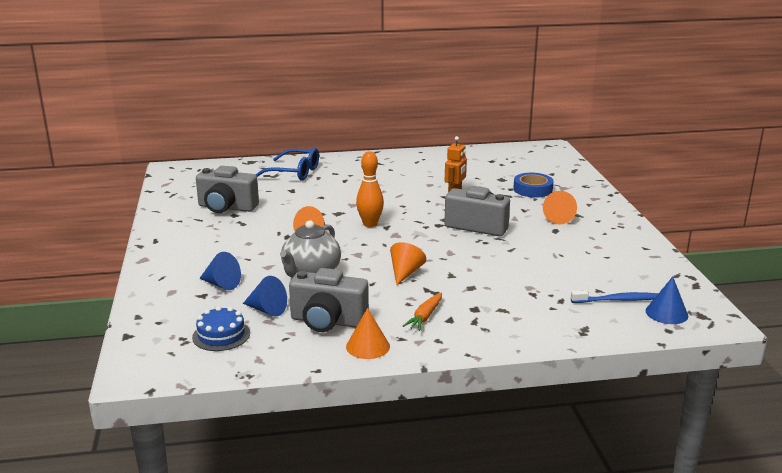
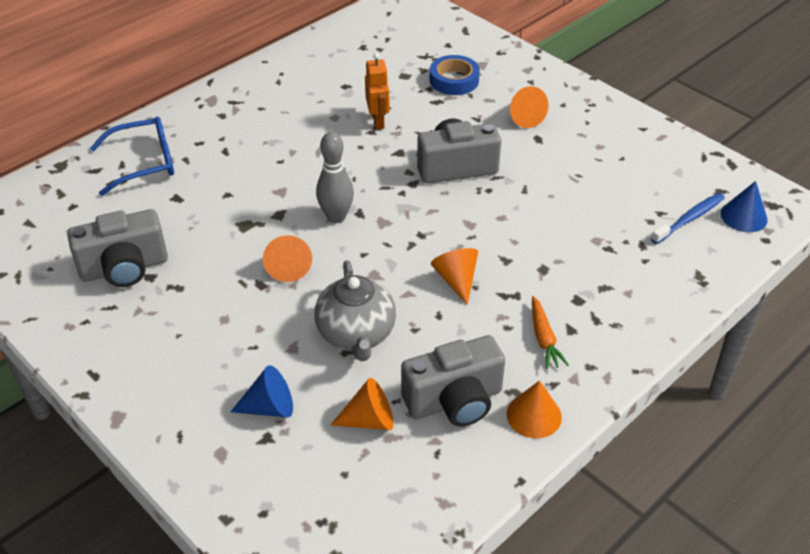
camera: 35 degrees left, 20 degrees up
blue cake [192,306,250,351] -> none
blue cone [243,276,287,316] -> orange cone [331,378,394,430]
orange bowling pin [356,151,384,227] -> grey bowling pin [316,132,354,223]

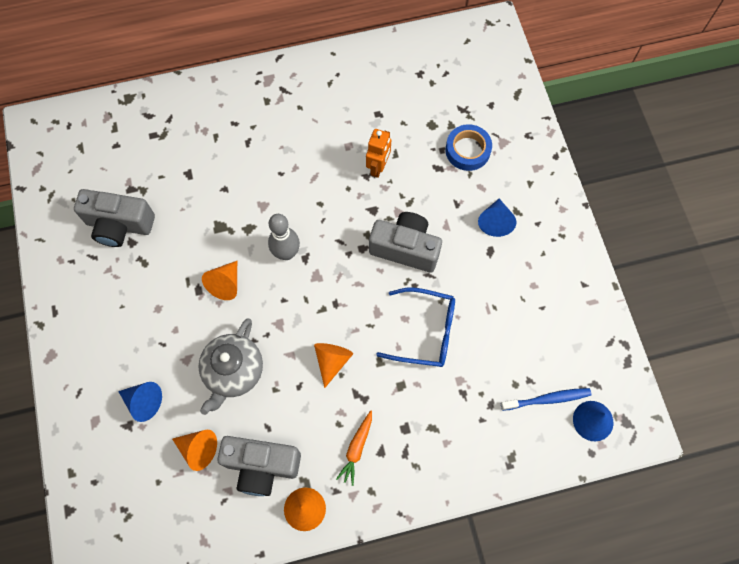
camera: 30 degrees right, 25 degrees up
blue glasses [90,117,174,196] -> blue glasses moved to [376,287,455,367]
orange cone [510,86,549,128] -> blue cone [478,199,516,237]

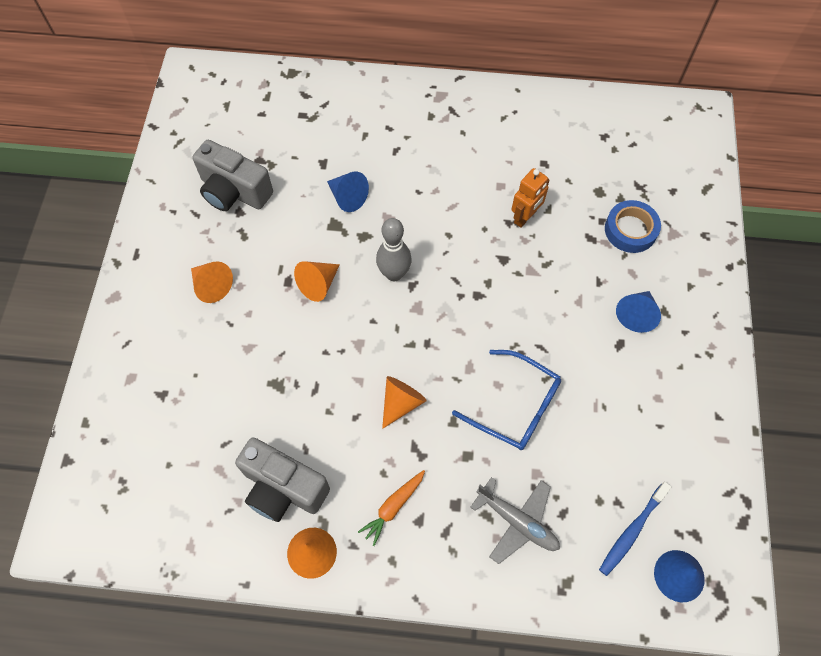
camera: 20 degrees right, 5 degrees down
blue cone [118,382,162,422] -> blue cone moved to [327,172,369,212]
orange cone [172,430,217,471] -> orange cone moved to [191,262,233,303]
grey teapot [198,319,263,415] -> none
grey camera [369,212,442,273] -> none
blue toothbrush [501,388,592,411] -> blue toothbrush turned 120 degrees clockwise [599,482,671,576]
none -> grey plane [470,477,560,564]

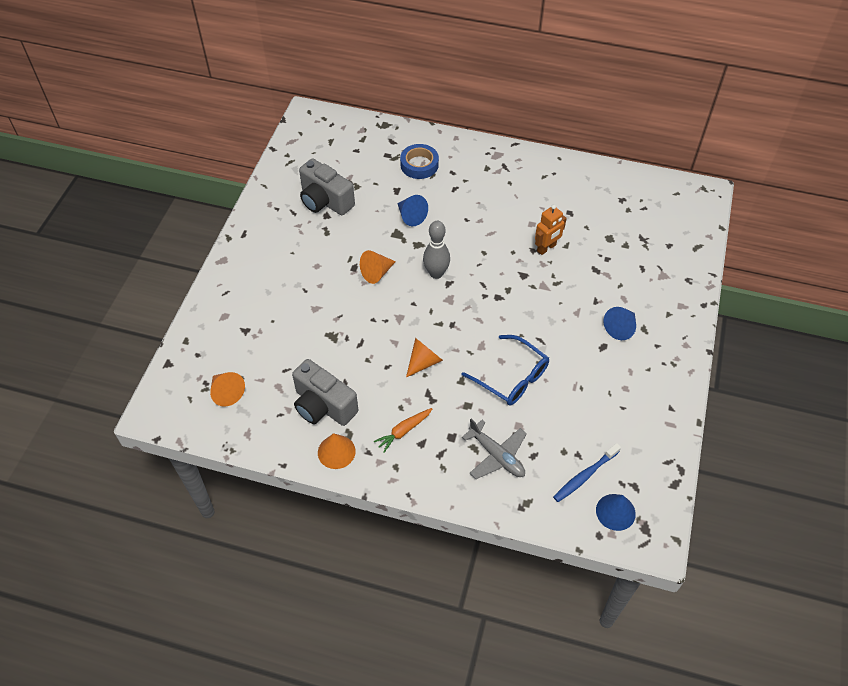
camera: 10 degrees right, 10 degrees down
orange cone [191,262,233,303] -> orange cone moved to [210,372,245,407]
blue tape [605,200,661,253] -> blue tape moved to [400,144,439,179]

